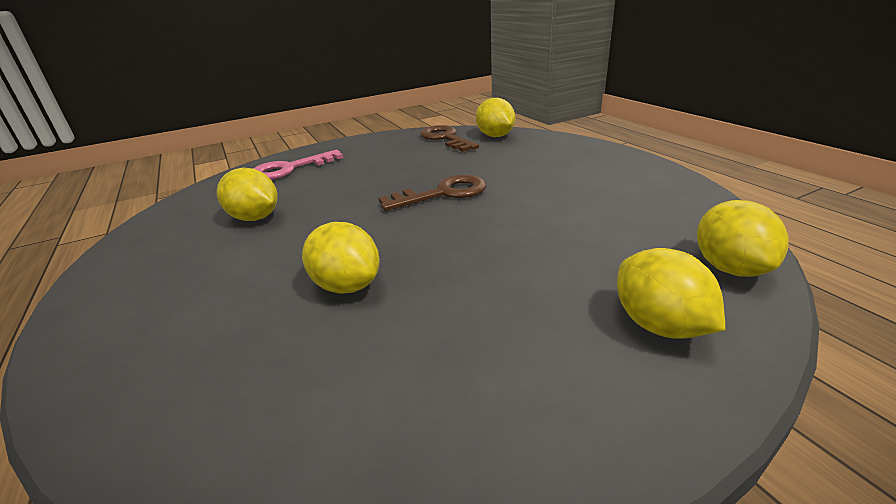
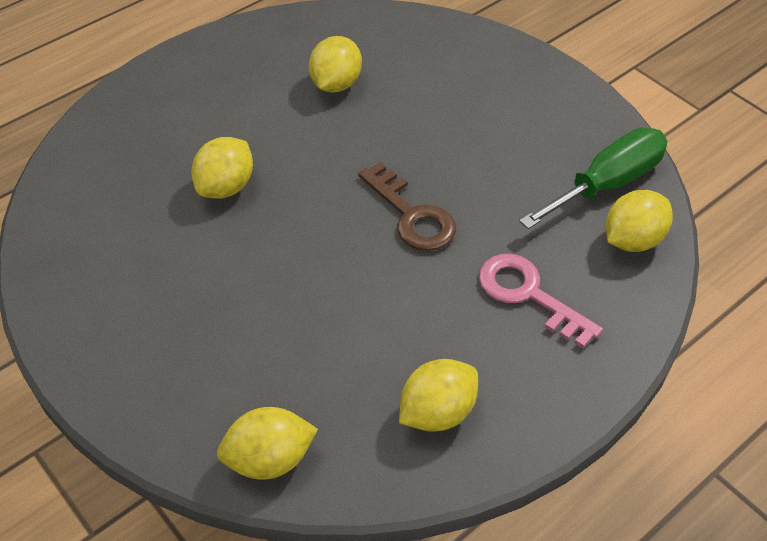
camera: 75 degrees right, 20 degrees up
pink key [254,150,343,180] -> pink key moved to [479,254,603,348]
brown key [420,125,479,152] -> green screwdriver [519,127,667,229]
yellow lemon [617,248,725,338] -> yellow lemon moved to [399,359,478,432]

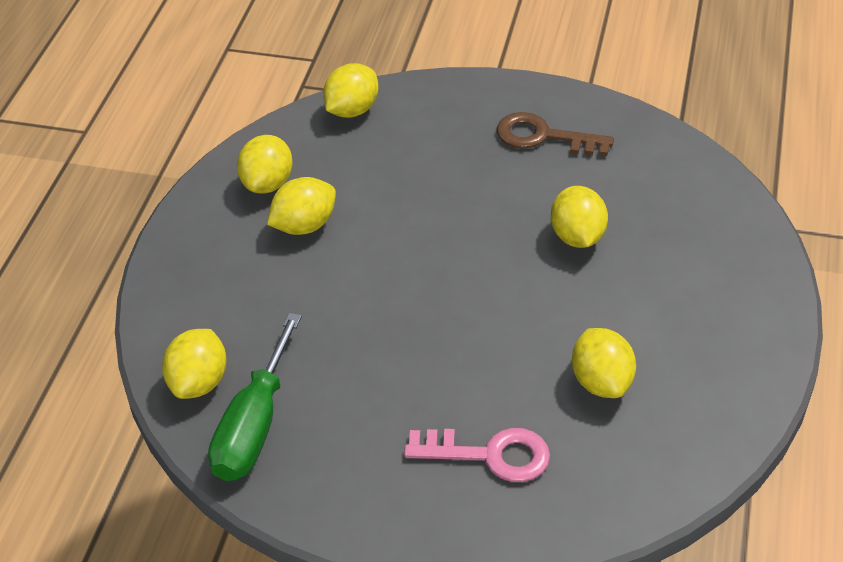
camera: 145 degrees right, 5 degrees down
brown key [358,162,456,251] -> brown key moved to [497,112,614,156]
pink key [479,254,603,348] -> pink key moved to [404,428,550,482]
none -> yellow lemon [267,177,336,235]

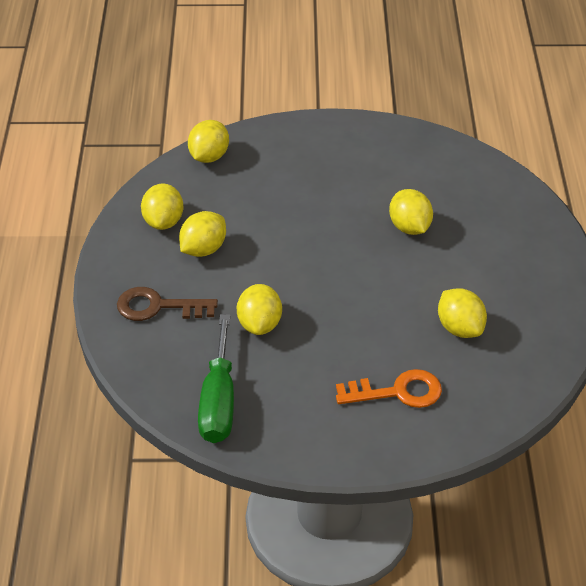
camera: 15 degrees left, 0 degrees up
yellow lemon [162,329,226,399] -> yellow lemon moved to [237,284,282,335]
pink key [404,428,550,482] -> orange key [336,369,442,408]
brown key [497,112,614,156] -> brown key moved to [117,287,218,321]

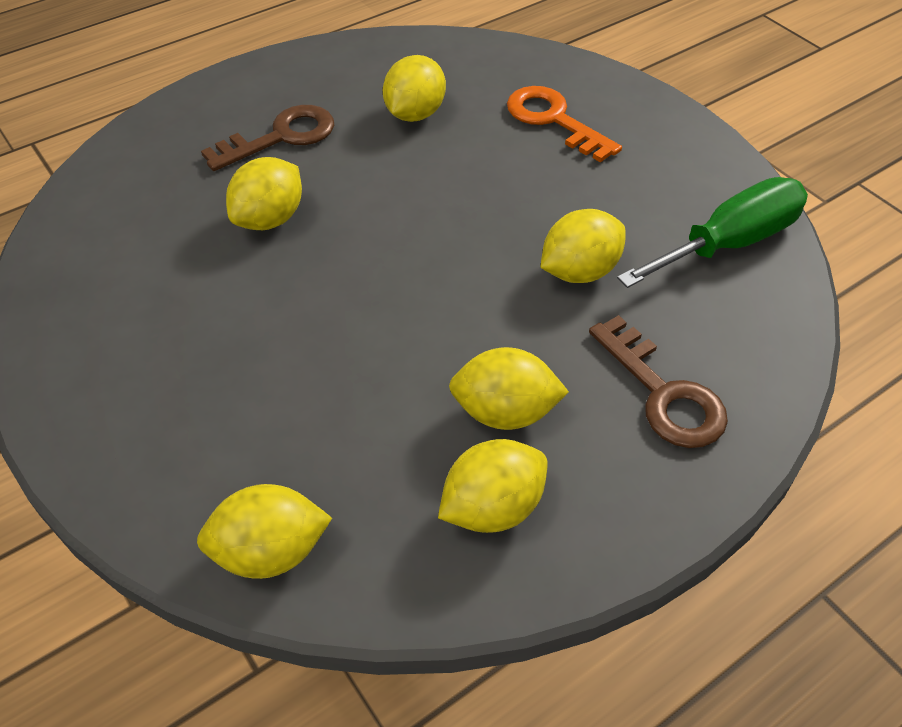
camera: 125 degrees left, 5 degrees up
none -> brown key [201,105,334,171]

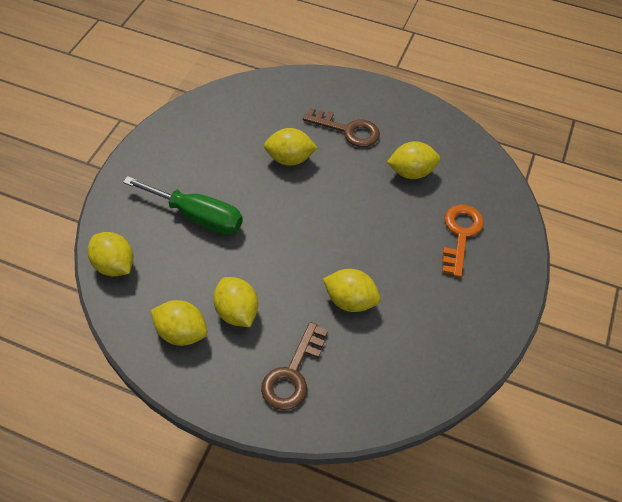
camera: 55 degrees right, 5 degrees up
green screwdriver [617,177,808,288] -> green screwdriver moved to [123,176,243,235]

